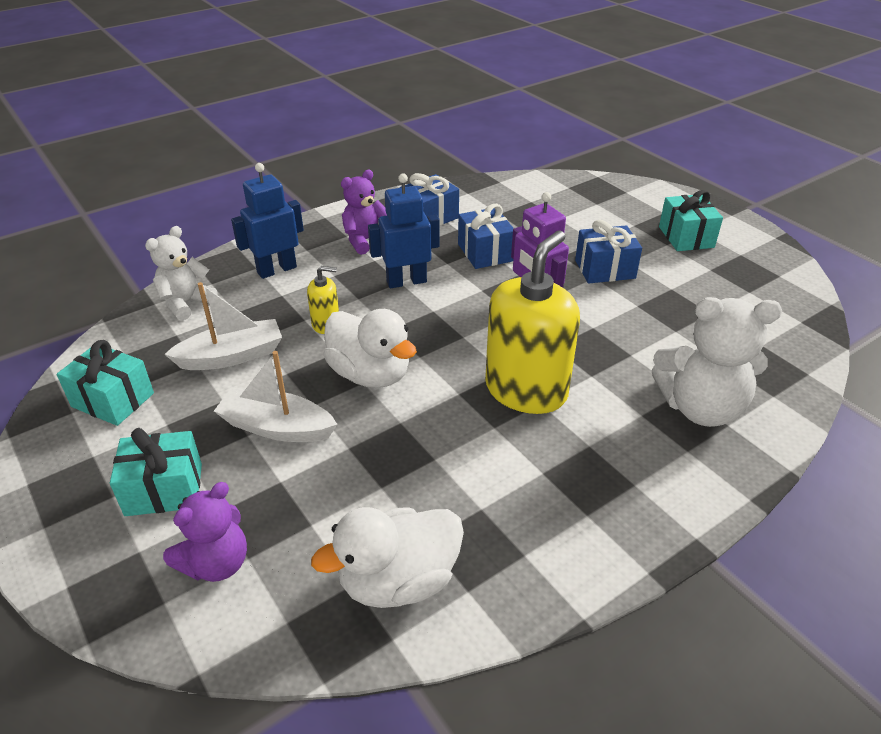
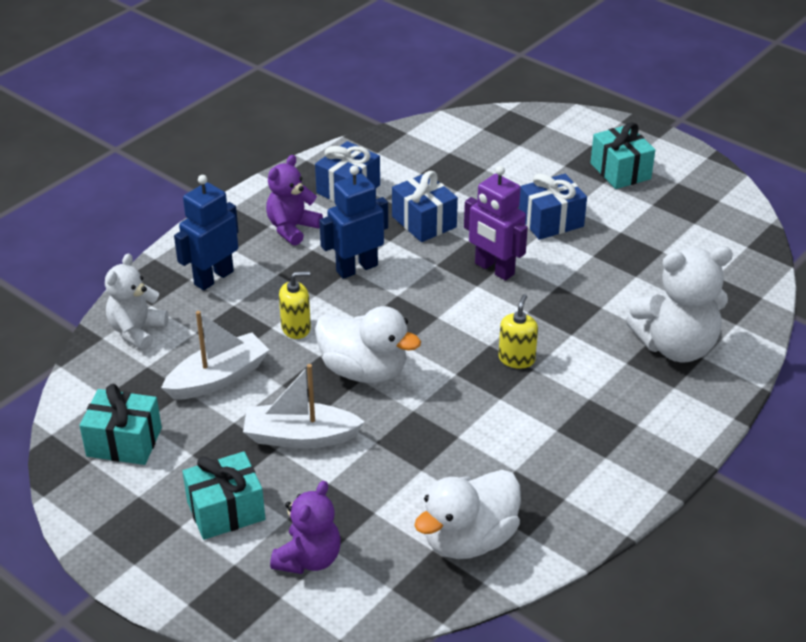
camera: 15 degrees left, 0 degrees up
yellow soap dispenser [485,231,580,414] -> yellow soap dispenser [498,294,538,369], size x0.45

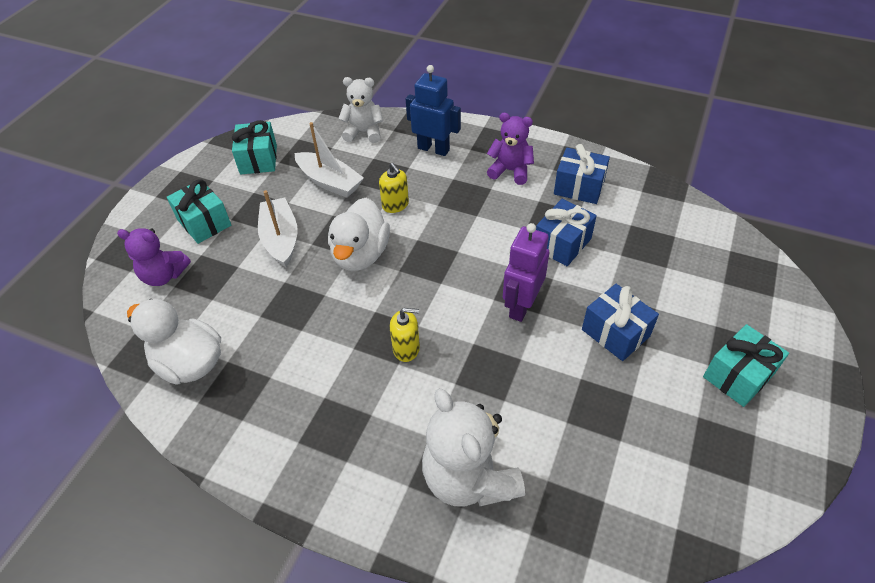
camera: 75 degrees right, 10 degrees up
blue robot [319,165,388,279] -> none

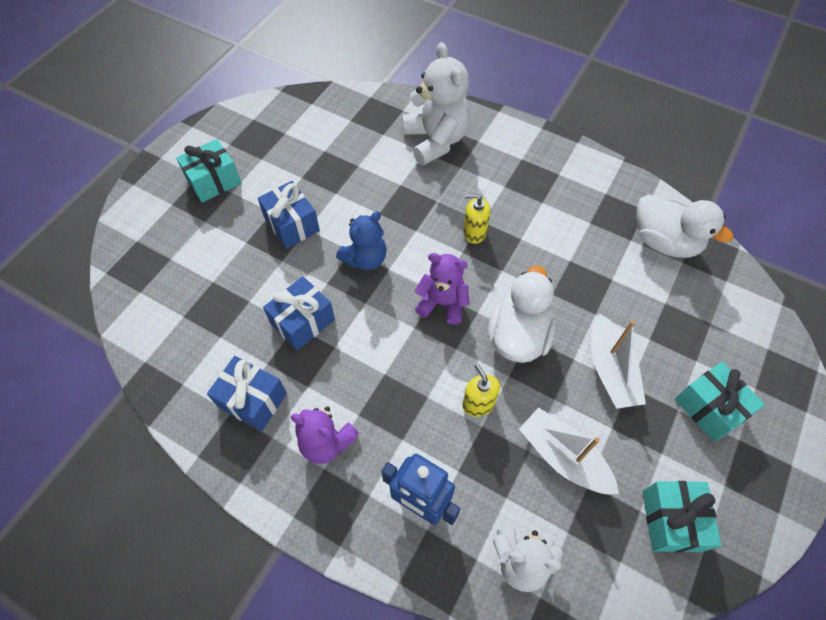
camera: 175 degrees left, 10 degrees up
purple teddy bear [117,228,191,286] -> purple teddy bear moved to [415,253,469,325]
purple robot [503,223,549,322] -> blue teddy bear [336,211,387,270]

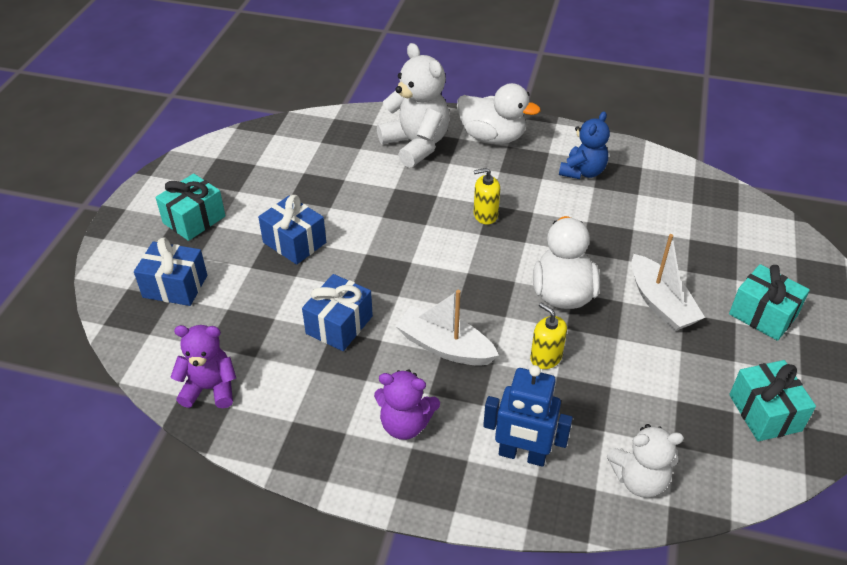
camera: 15 degrees left, 15 degrees down
blue gift [207,356,287,431] -> blue gift moved to [134,237,207,306]
blue teddy bear [336,211,387,270] -> blue teddy bear moved to [559,111,610,179]
purple teddy bear [415,253,469,325] -> purple teddy bear moved to [170,325,236,408]
white boat [519,408,619,494] -> white boat moved to [396,290,499,366]
white duck [636,194,733,258] -> white duck moved to [457,83,541,144]

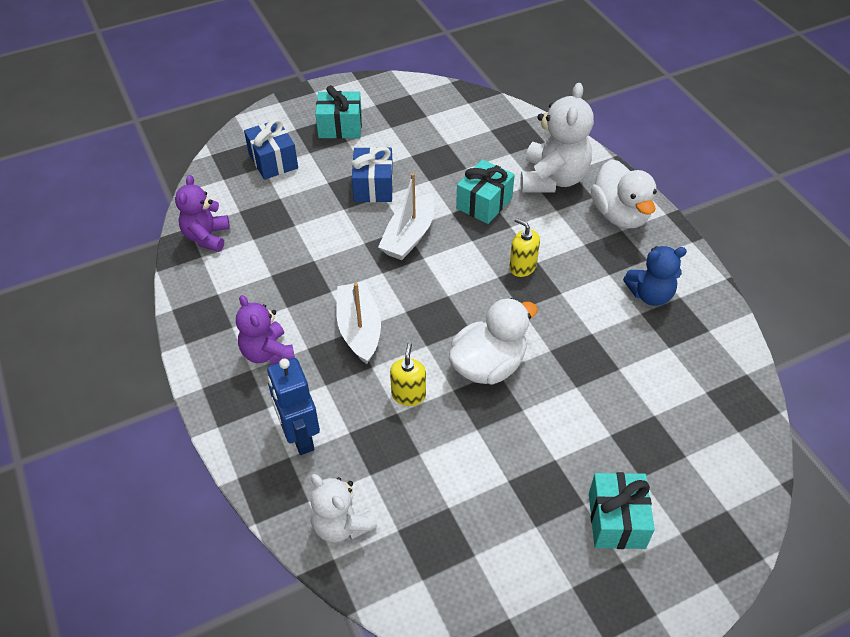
camera: 50 degrees right, 5 degrees up
purple teddy bear [170,325,236,408] -> purple teddy bear turned 135 degrees counterclockwise [175,175,230,252]
blue gift [302,274,373,351] -> none
white boat [631,234,705,331] -> white boat moved to [378,173,435,260]
turquoise gift [729,360,816,441] -> turquoise gift moved to [456,159,515,224]

